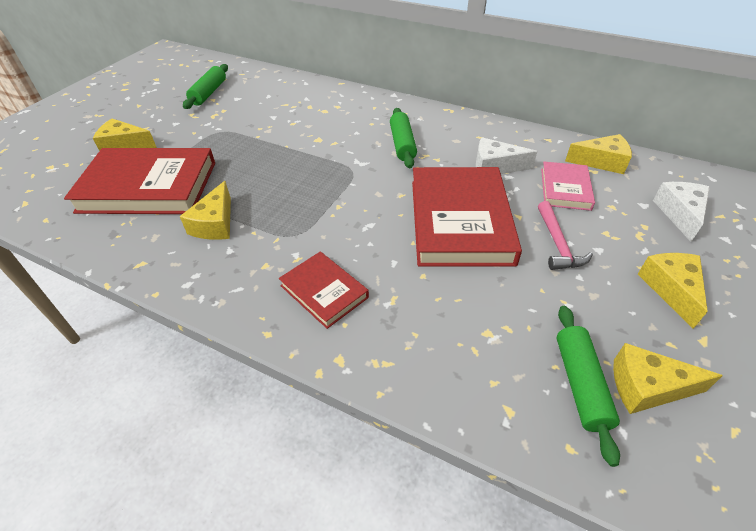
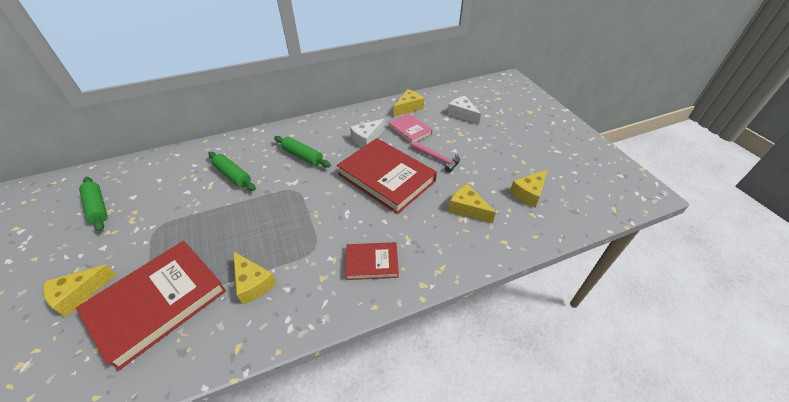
camera: 50 degrees left, 0 degrees up
green rolling pin [556,306,620,467] -> green rolling pin moved to [208,152,256,191]
yellow cheese [638,253,708,329] -> yellow cheese moved to [449,184,496,223]

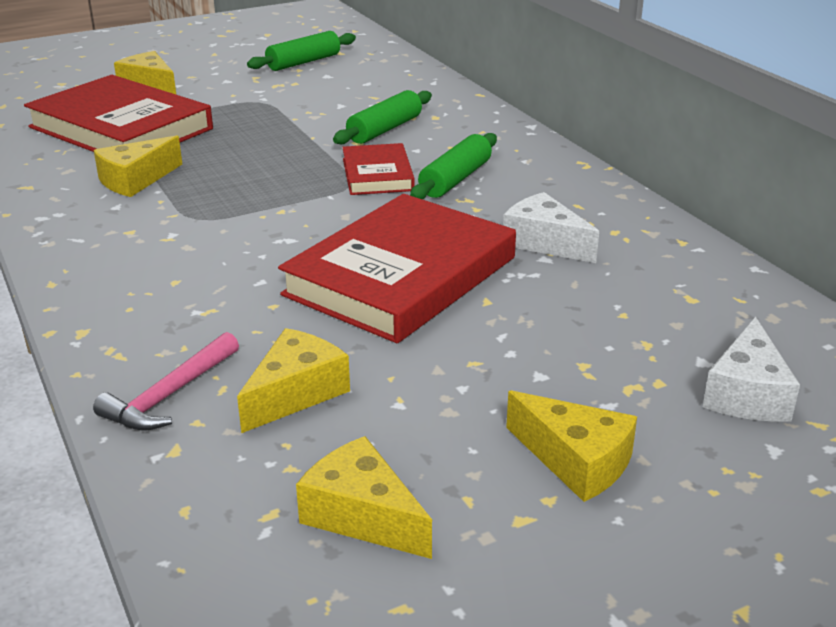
camera: 85 degrees right, 15 degrees down
red book [345,242,399,280] -> red book moved to [342,143,415,195]
pink book [389,113,432,145] -> none
yellow cheese [394,89,424,117] -> yellow cheese moved to [506,390,637,502]
pink hammer [412,141,460,173] -> pink hammer moved to [93,332,239,431]
white cheese [447,96,481,125] -> white cheese turned 150 degrees clockwise [703,317,800,422]

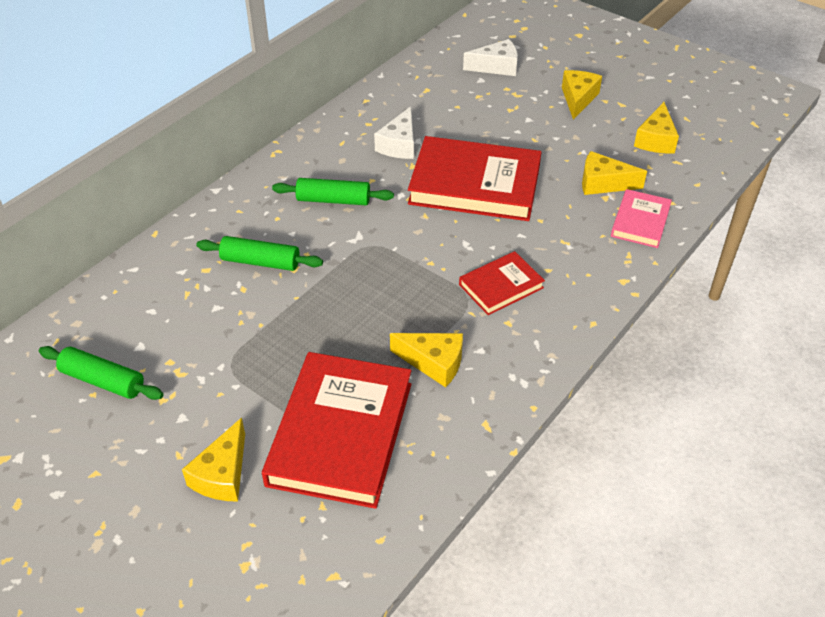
camera: 115 degrees left, 15 degrees up
pink hammer [93,332,239,431] -> pink book [611,189,672,248]
red book [342,143,415,195] -> red book moved to [459,251,545,315]

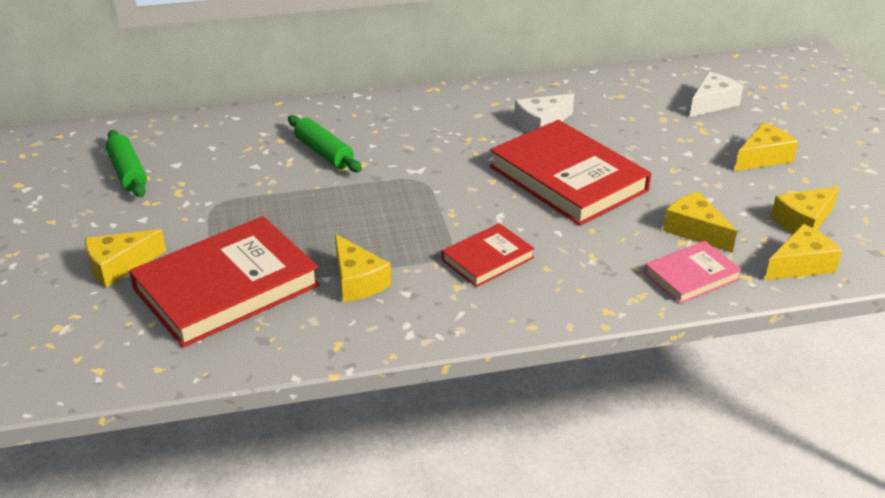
camera: 40 degrees right, 10 degrees down
green rolling pin [272,178,394,205] -> none
red book [459,251,545,315] -> red book turned 45 degrees counterclockwise [442,223,535,287]
white cheese [463,39,518,76] -> white cheese turned 75 degrees counterclockwise [690,72,743,117]
none -> yellow cheese [765,224,842,280]

